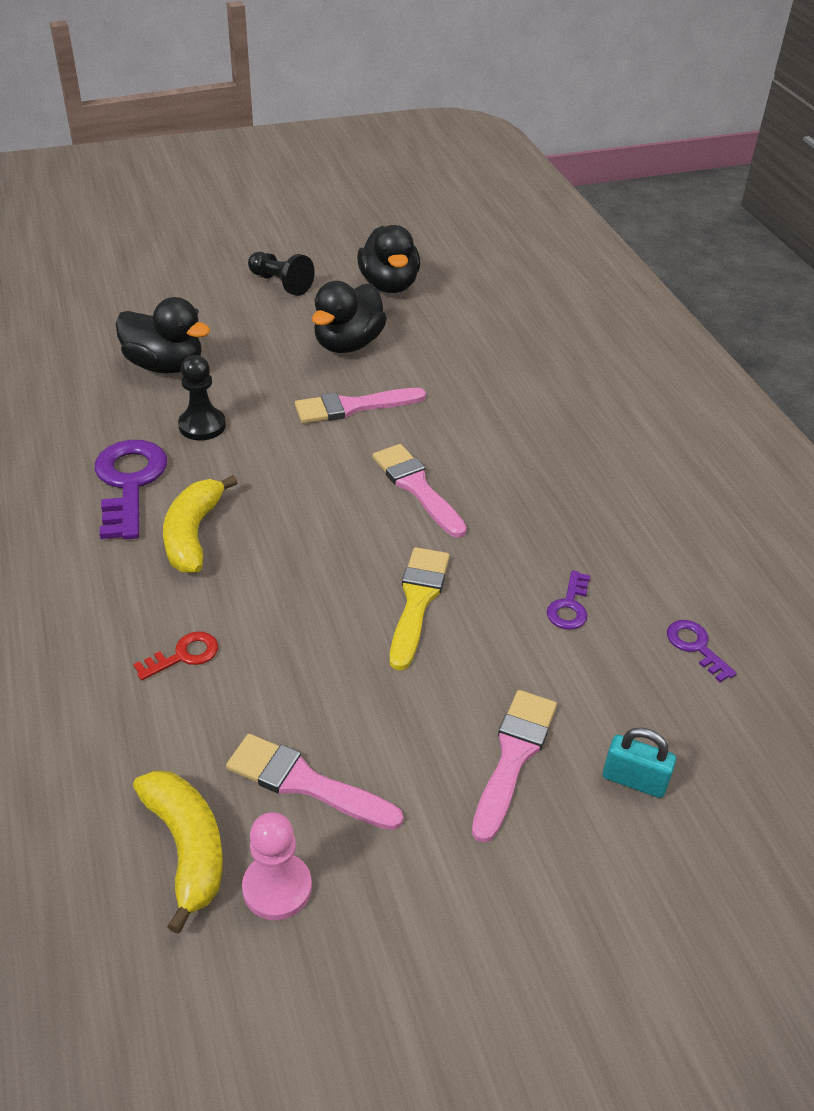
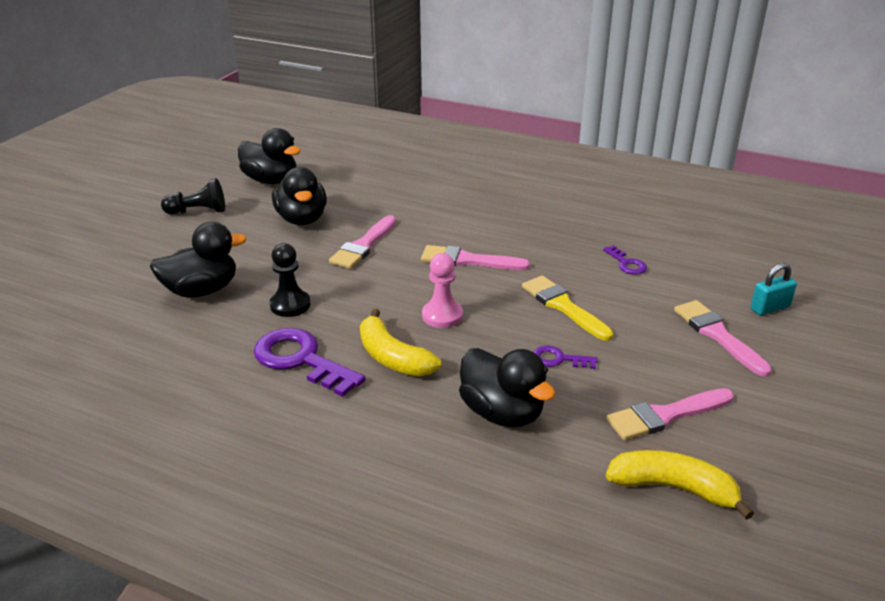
camera: 45 degrees left, 10 degrees down
red key [133,632,218,680] -> black duck [459,348,556,427]
pink pawn [242,812,312,920] -> pink pawn moved to [422,253,463,328]
purple key [667,620,737,682] -> purple key moved to [533,346,598,369]

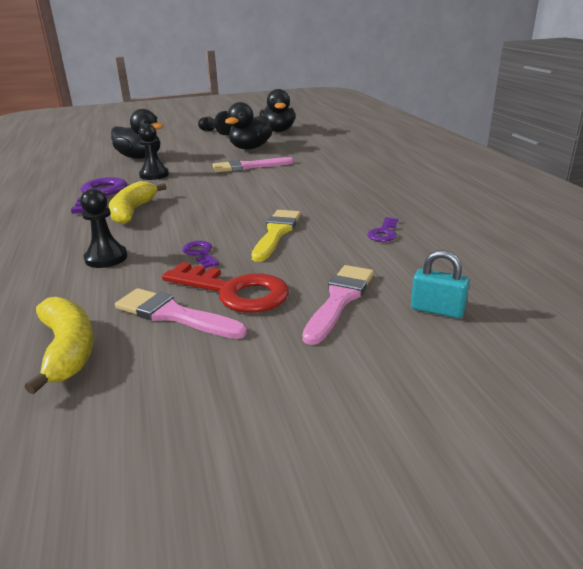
camera: 50 degrees right, 5 degrees down
pink brush [421,245,530,270] -> none
pink pawn [422,253,463,328] -> none
black duck [459,348,556,427] -> black pawn [80,189,128,268]
none -> red key [162,262,289,313]

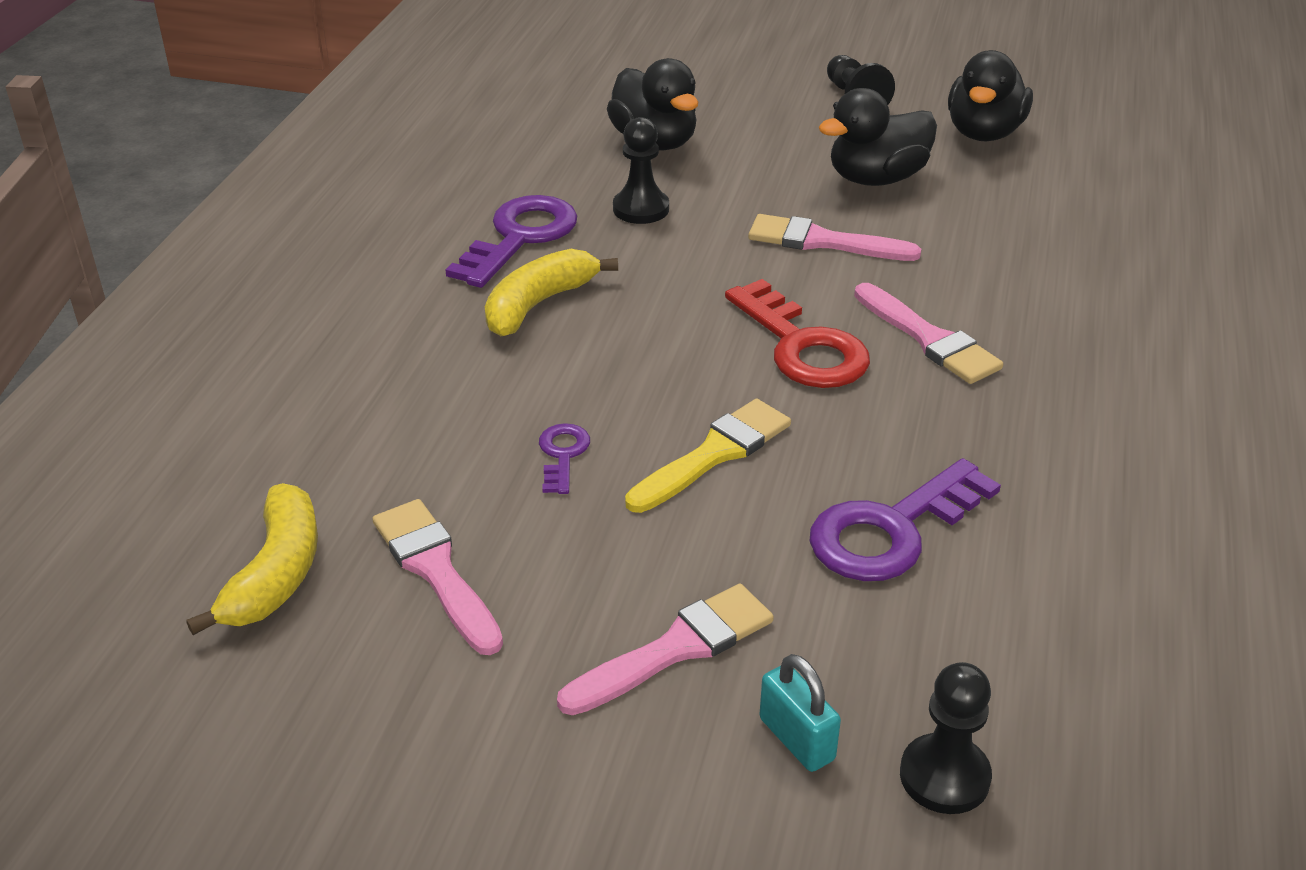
camera: 30 degrees right, 10 degrees up
black pawn [80,189,128,268] -> black pawn moved to [900,662,992,814]
red key [162,262,289,313] -> red key moved to [725,279,870,388]
purple key [367,217,398,242] -> purple key [810,458,1001,581], size x1.99
none -> pink brush [854,283,1003,384]

